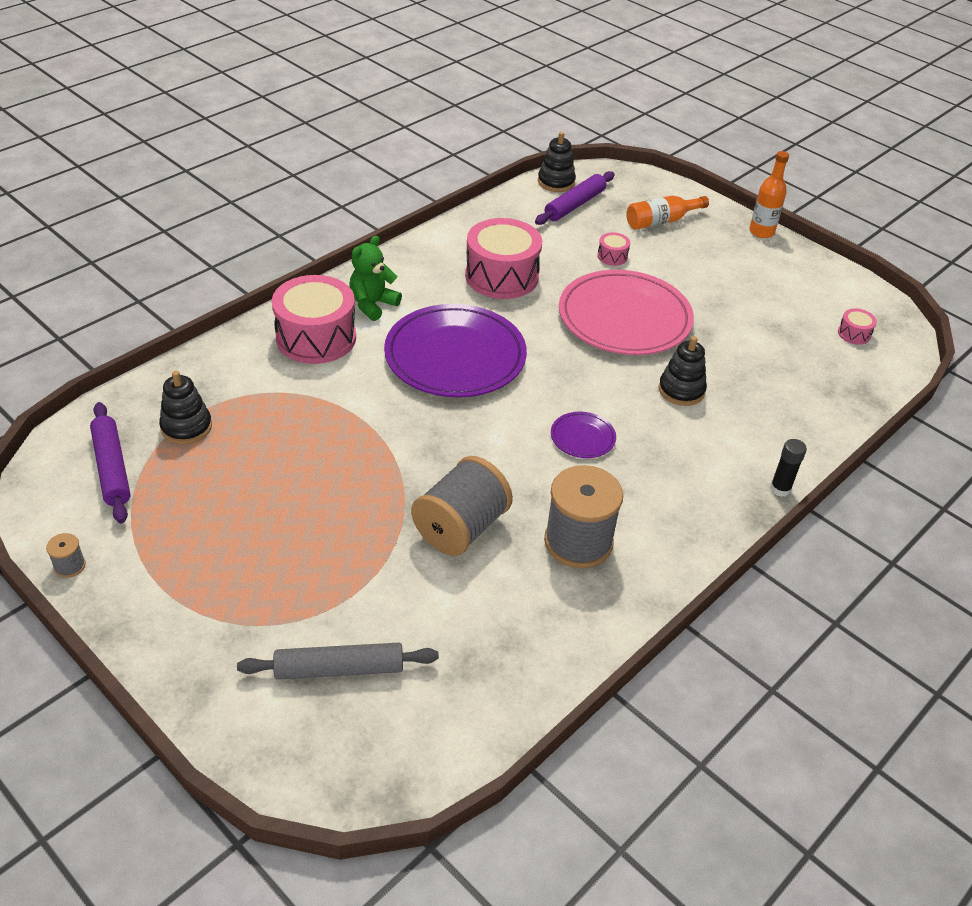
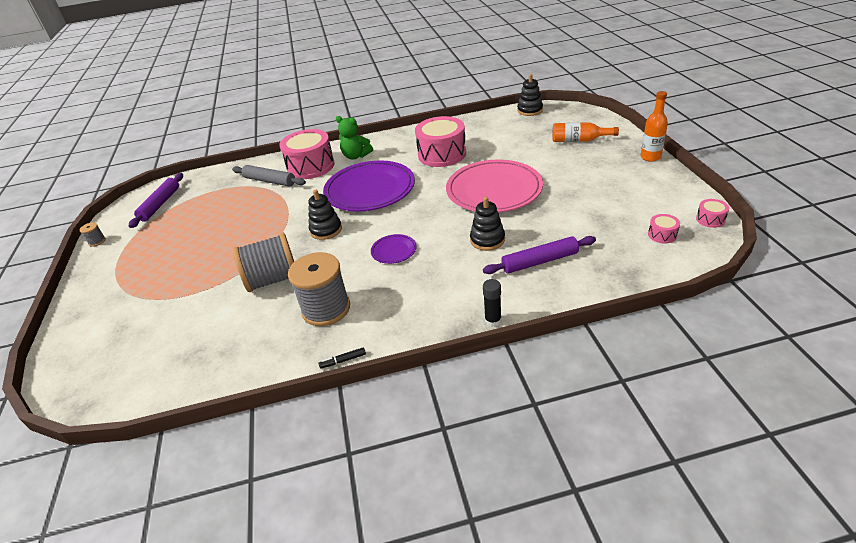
camera: 40 degrees right, 5 degrees down
black stacking toy [159,371,212,444] -> black stacking toy moved to [308,190,342,240]
grey rolling pin [237,643,439,680] -> grey rolling pin moved to [232,165,306,187]
green teddy bear [349,236,402,321] -> green teddy bear turned 135 degrees counterclockwise [336,116,373,160]
purple rolling pin [535,171,615,225] -> purple rolling pin moved to [483,236,596,274]
pink drum [597,232,630,266] -> pink drum moved to [696,199,729,228]
none -> black marker [319,347,366,369]

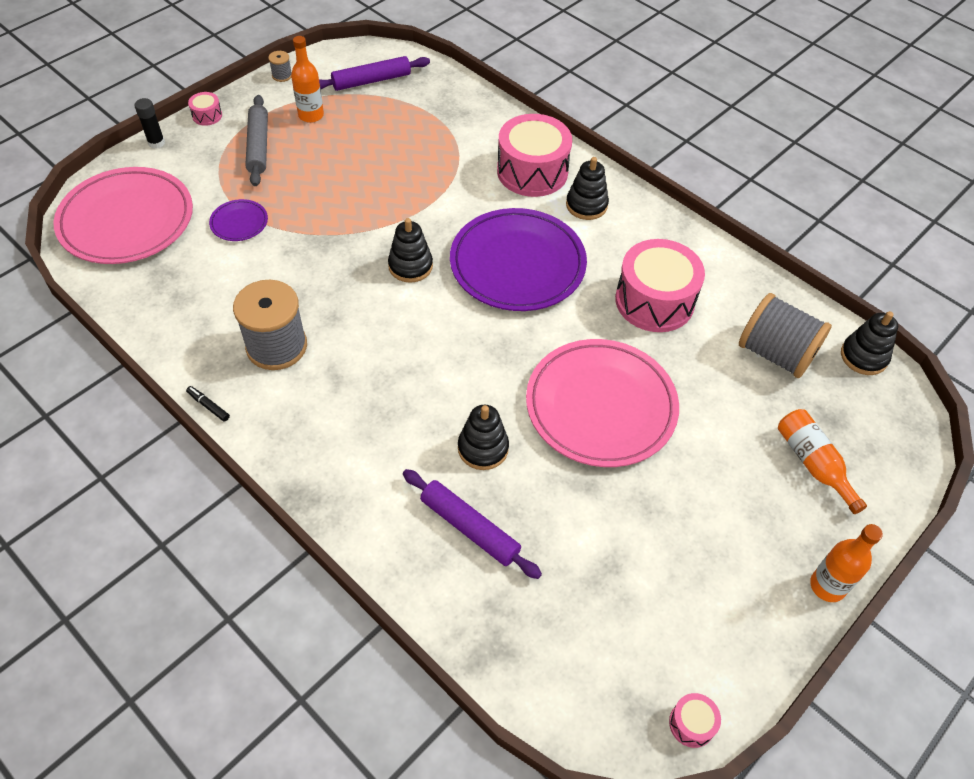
camera: 50 degrees right, 15 degrees up
grey rolling pin [232,165,306,187] -> grey rolling pin moved to [245,95,268,186]
grey spool [233,233,294,292] -> grey spool moved to [739,293,832,378]
green teddy bear [336,116,373,160] -> black stacking toy [566,157,609,220]
purple plate [371,234,417,264] -> purple plate moved to [209,199,268,241]
black glue stick [483,279,502,327] -> black glue stick moved to [134,98,165,149]
pink drum [648,214,680,244] -> pink drum moved to [188,92,222,126]
none -> pink plate [54,167,193,264]
none -> orange bottle [291,36,324,123]

